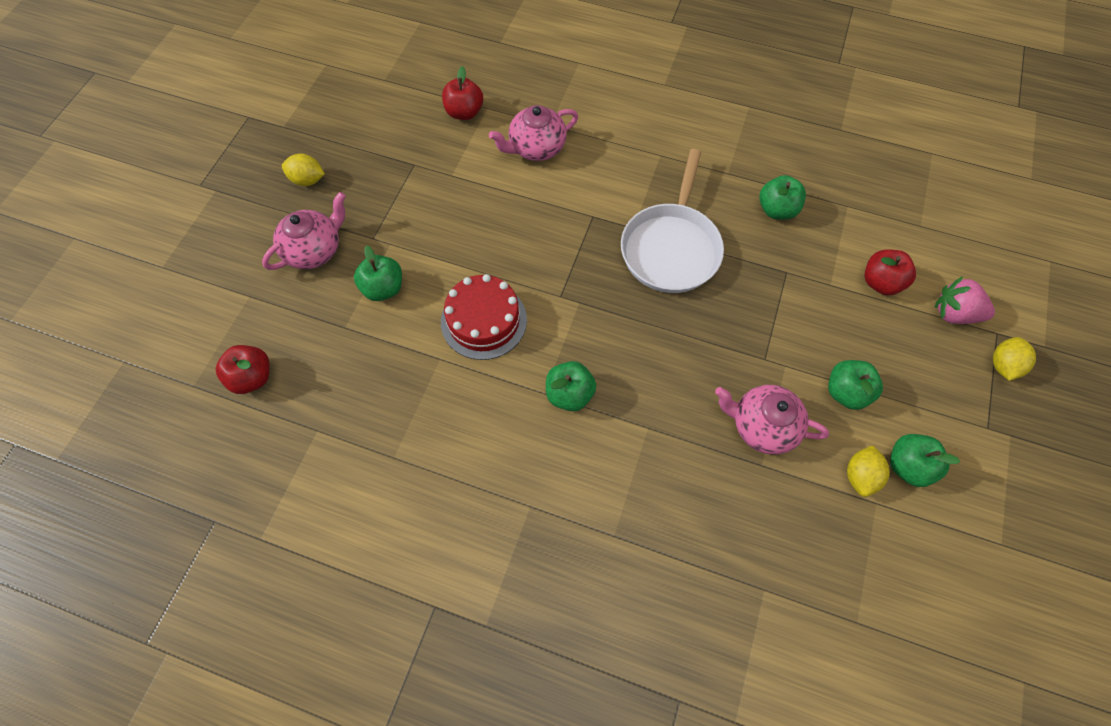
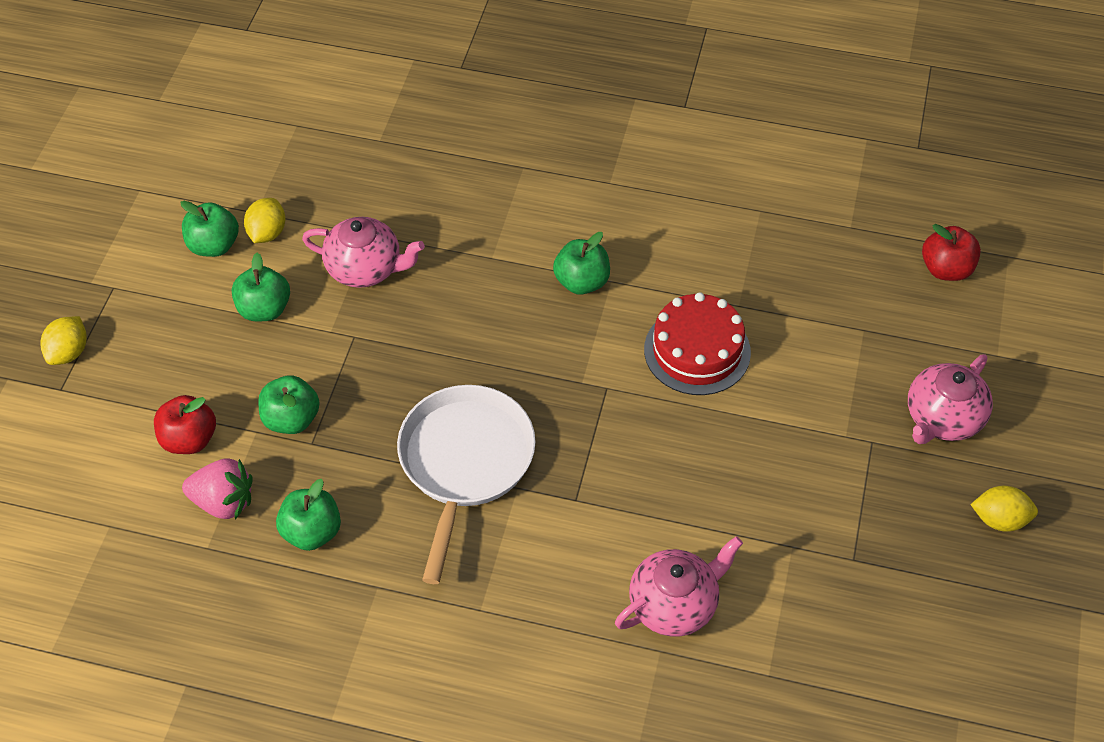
camera: 175 degrees right, 10 degrees down
green apple [354,245,402,301] -> green apple moved to [258,375,320,434]
red apple [442,66,483,120] -> none
pink strawberry [935,276,995,324] -> pink strawberry moved to [182,458,252,519]

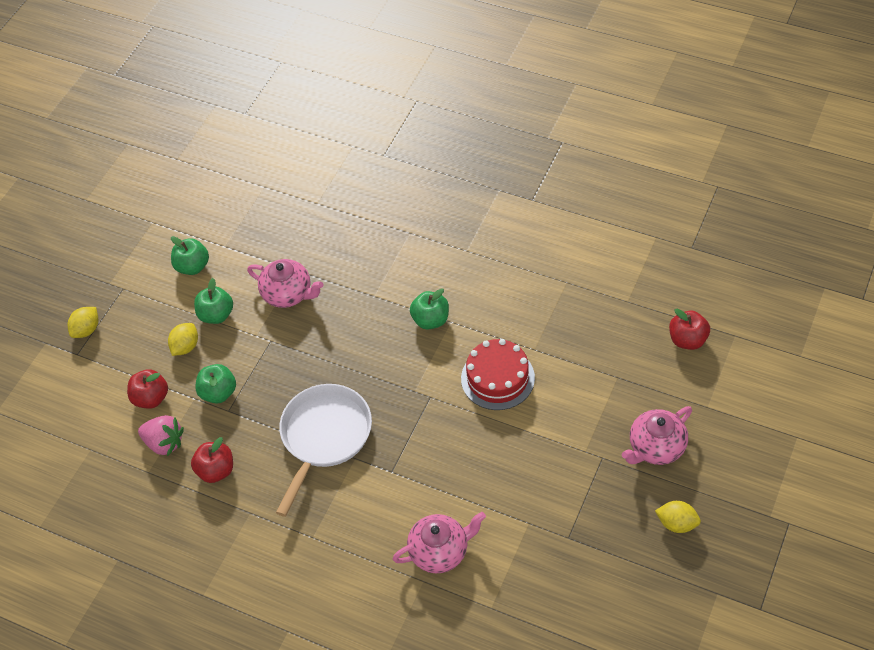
camera: 15 degrees right, 0 degrees up
yellow lemon [244,198,285,243] -> yellow lemon moved to [168,323,198,356]
green apple [276,479,341,551] -> red apple [191,437,233,483]

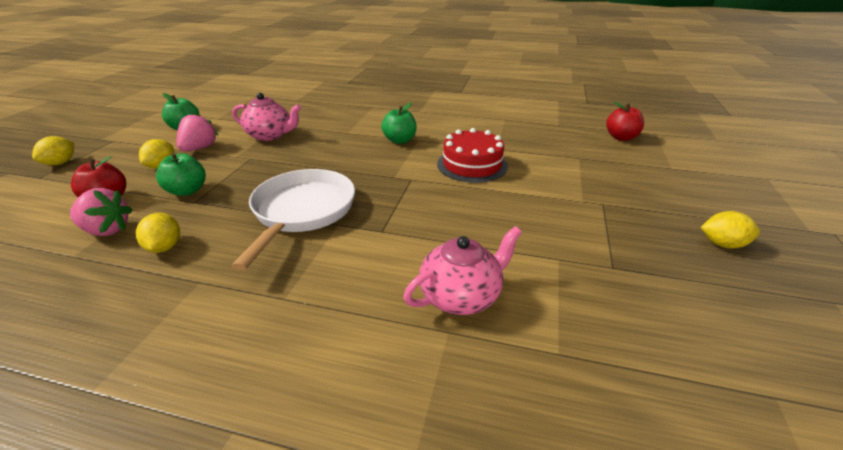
camera: 15 degrees left, 20 degrees down
red apple [191,437,233,483] -> yellow lemon [136,213,180,253]
green apple [194,278,233,324] -> pink strawberry [177,112,219,151]
pink teapot [622,406,692,465] -> none

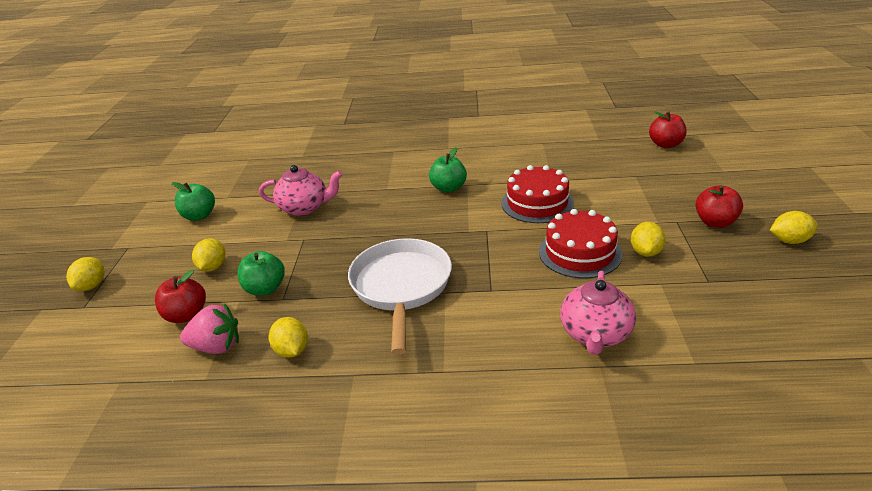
camera: 10 degrees left, 0 degrees up
pink strawberry [177,112,219,151] -> none
pink teapot [403,226,522,315] -> pink teapot turned 150 degrees clockwise [560,271,636,355]
none -> red cake [539,209,622,278]
none -> yellow lemon [631,222,666,257]
none -> red apple [695,185,743,228]

